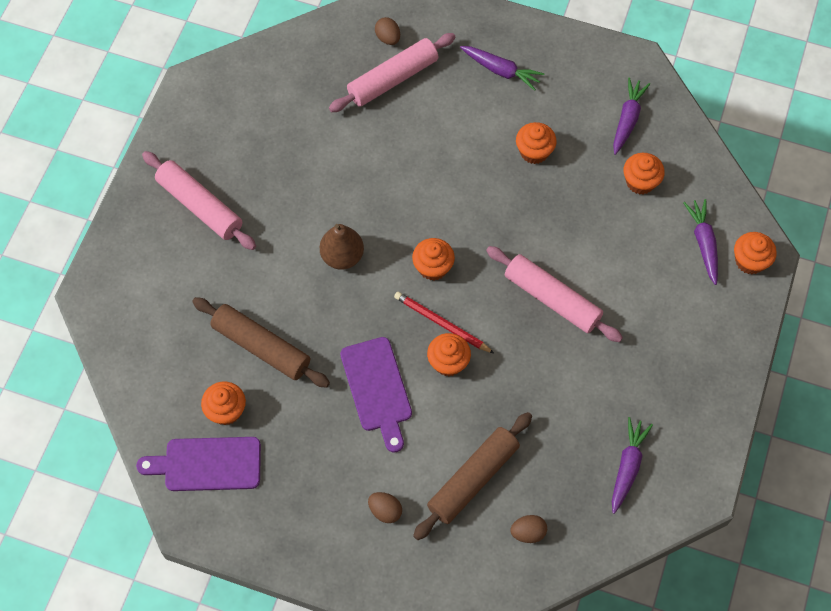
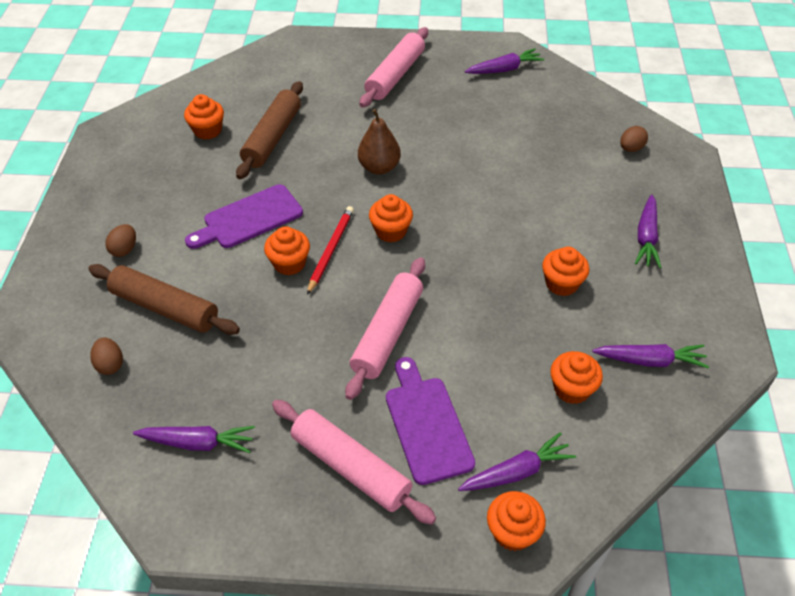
camera: 75 degrees right, 15 degrees down
purple cutting board [136,437,261,491] -> purple cutting board moved to [386,357,475,485]
pink rolling pin [329,33,456,112] -> pink rolling pin moved to [272,400,436,525]
none -> purple carrot [465,48,544,74]

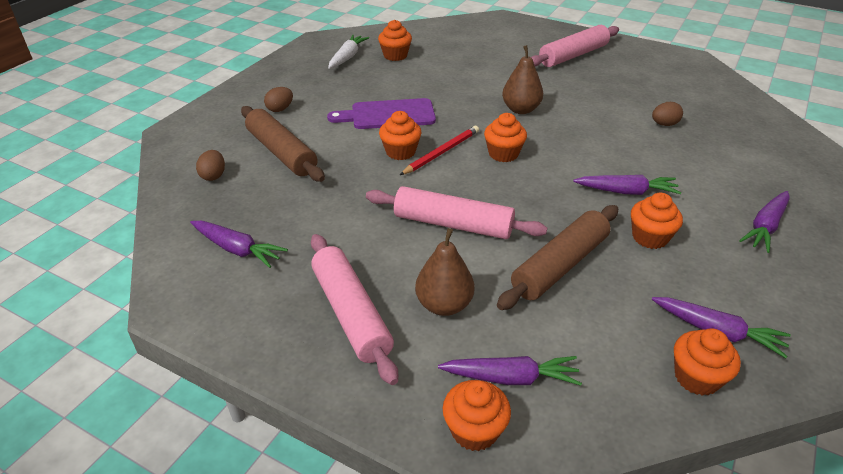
camera: 25 degrees right, 10 degrees down
brown rolling pin [236,81,303,179] -> brown rolling pin moved to [497,205,618,310]
pink rolling pin [345,257,425,400] -> pink rolling pin turned 60 degrees clockwise [366,186,547,239]
purple cutting board [386,357,475,485] -> brown pear [415,228,475,316]
purple carrot [465,48,544,74] -> purple carrot moved to [573,175,681,195]
orange cupcake [550,351,603,404] -> orange cupcake moved to [674,328,741,396]
brown egg [620,126,648,152] -> brown egg moved to [652,102,683,126]
none -> white carrot [328,35,369,69]

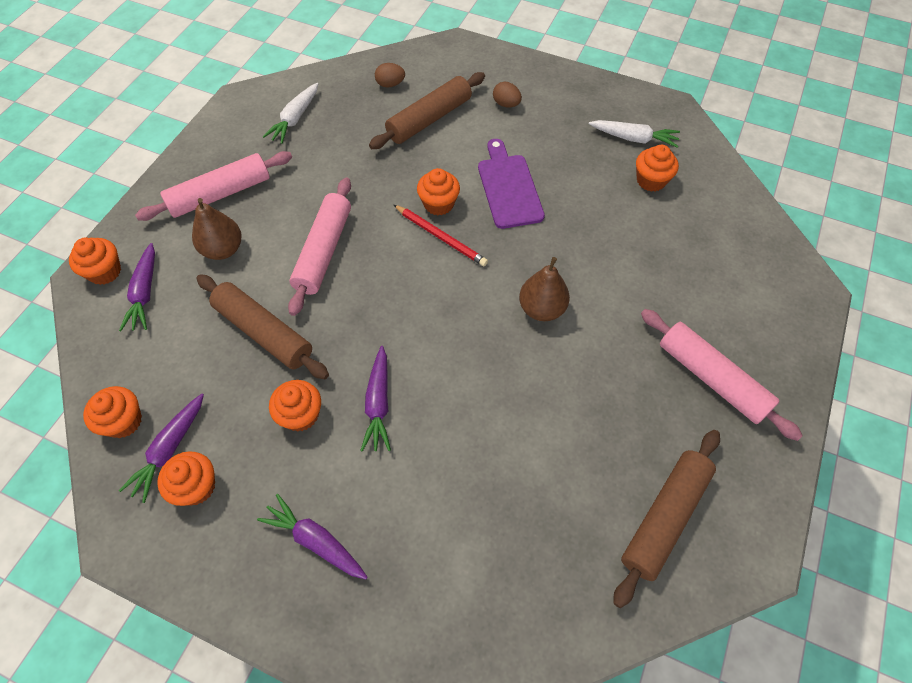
camera: 85 degrees right, 20 degrees up
purple carrot [190,221,288,268] -> white carrot [262,83,318,144]
orange cupcake [484,113,527,162] -> orange cupcake moved to [157,451,215,506]
brown egg [652,102,683,126] -> none
none -> brown rolling pin [613,430,720,608]

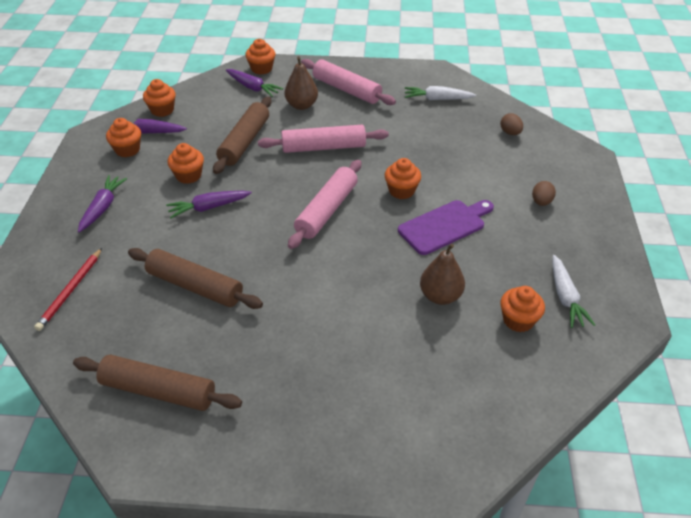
camera: 70 degrees right, 15 degrees down
purple carrot [119,243,155,331] -> purple carrot turned 120 degrees counterclockwise [226,69,283,97]
brown rolling pin [369,72,485,149] -> brown rolling pin moved to [128,248,263,309]
red pencil [394,205,488,266] -> red pencil moved to [34,248,102,331]
brown pear [519,257,570,321] -> brown pear moved to [420,244,465,305]
pink rolling pin [641,309,803,441] -> pink rolling pin moved to [288,160,361,249]

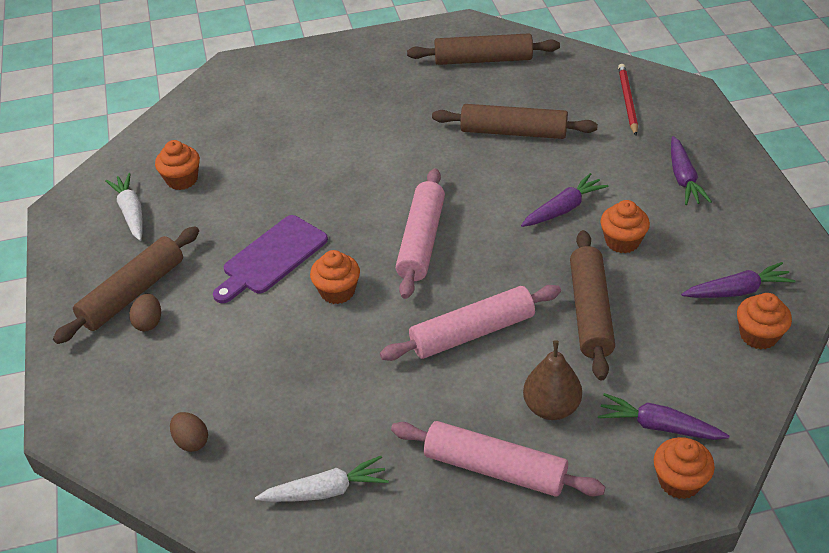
camera: 165 degrees right, 0 degrees up
orange cupcake [106,118,141,157] -> none
brown pear [420,244,465,305] -> none
none -> brown rolling pin [53,226,199,344]

